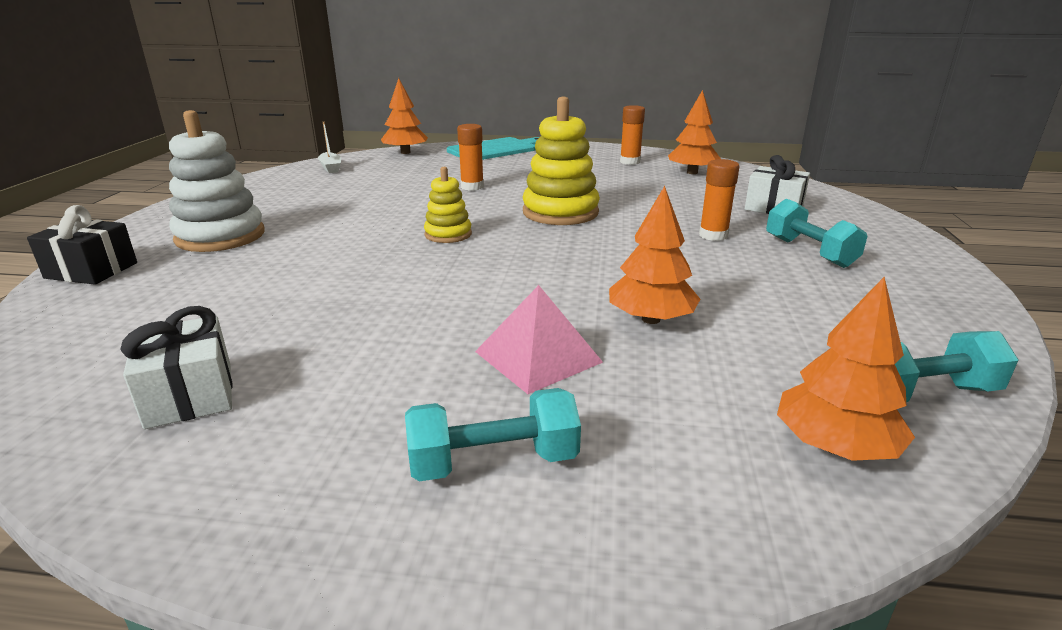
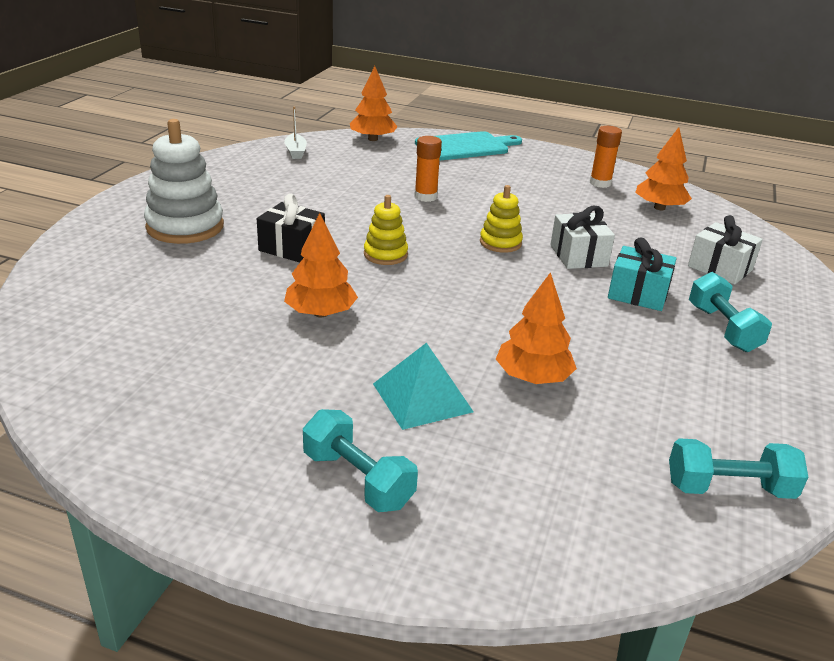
camera: 10 degrees right, 5 degrees up
black gift [27,205,137,285] -> black gift moved to [257,194,325,263]
white gift [120,306,233,429] -> white gift moved to [550,205,615,269]
turquoise dumbbell [405,388,581,481] -> turquoise dumbbell turned 45 degrees clockwise [303,409,418,512]
pink pyramid [475,285,603,394] -> turquoise pyramid [373,343,474,430]
yellow stacking toy [523,97,600,225] -> yellow stacking toy [480,185,523,253], size x0.57
orange glue stick [699,159,740,241] -> turquoise gift [608,238,677,311]
orange tree [777,277,915,461] -> orange tree moved to [284,213,358,317]

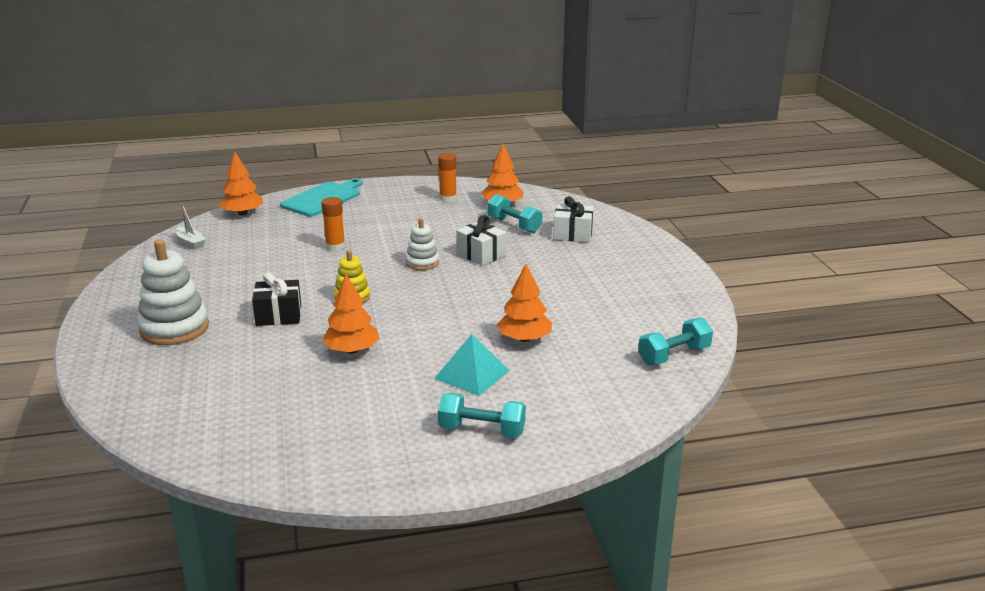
camera: 30 degrees left, 5 degrees down
yellow stacking toy [480,185,523,253] -> white stacking toy [406,218,439,270]
turquoise gift [608,238,677,311] -> none
turquoise dumbbell [689,272,772,352] -> turquoise dumbbell moved to [487,194,543,233]

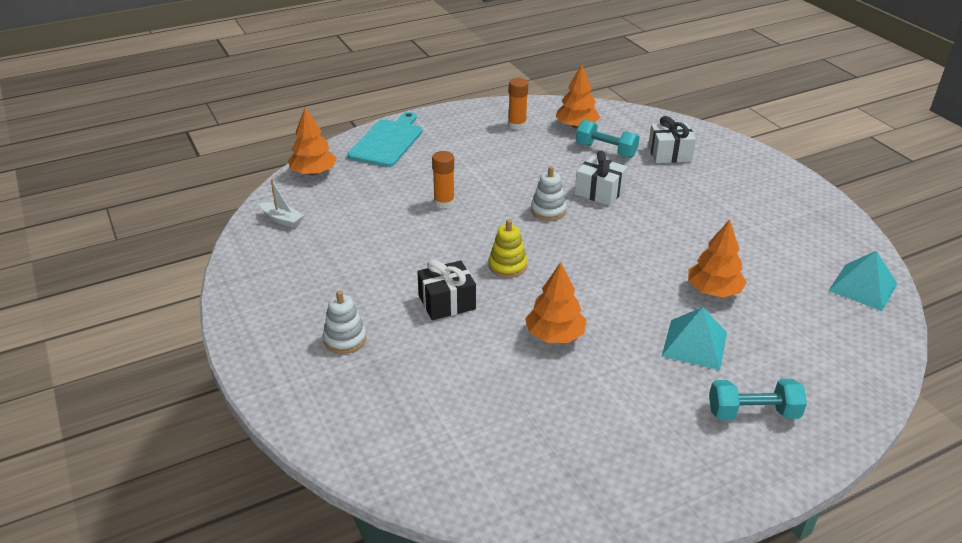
camera: 15 degrees left, 10 degrees up
white stacking toy [137,239,209,345] -> white stacking toy [323,291,367,354], size x0.57
turquoise dumbbell [638,318,713,365] -> turquoise pyramid [829,251,898,311]

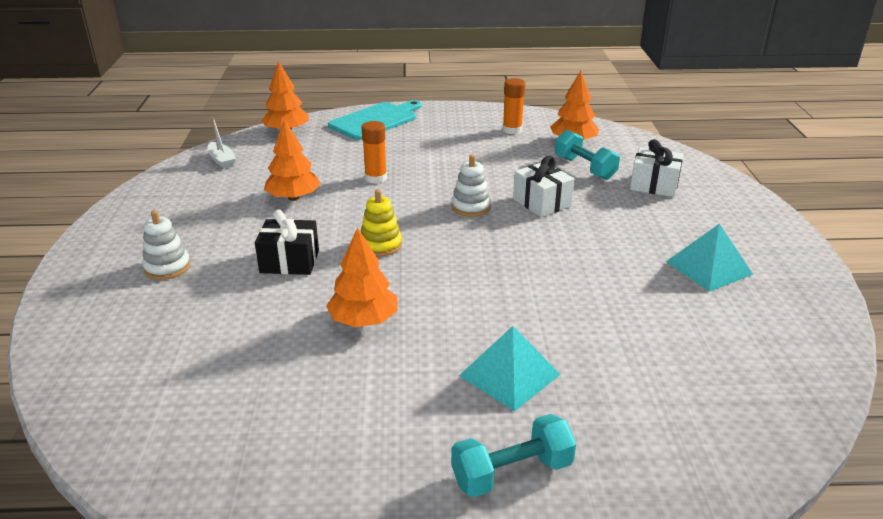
camera: 25 degrees right, 5 degrees down
orange tree [689,219,747,297] -> orange tree moved to [264,119,321,201]
turquoise dumbbell [709,379,807,420] -> turquoise dumbbell turned 45 degrees counterclockwise [451,414,576,497]
turquoise pyramid [829,251,898,311] -> turquoise pyramid moved to [666,224,753,292]

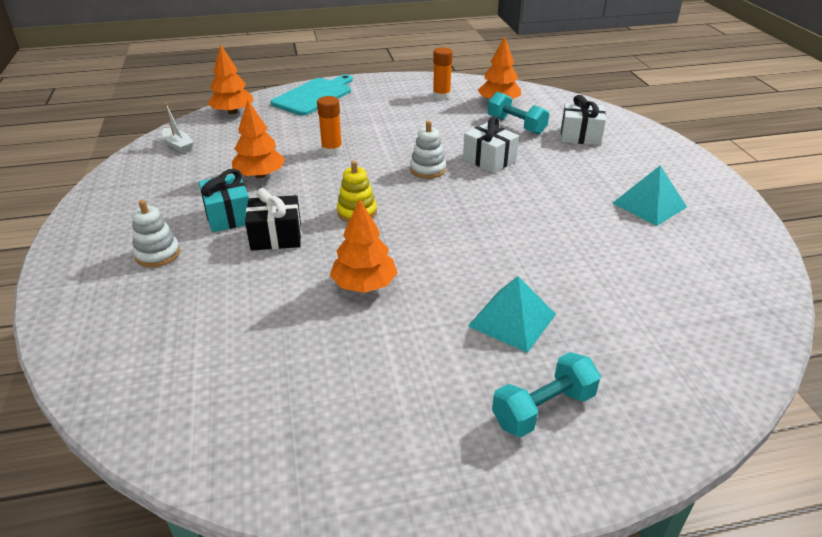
camera: 10 degrees left, 5 degrees up
none -> turquoise gift [199,169,249,232]

